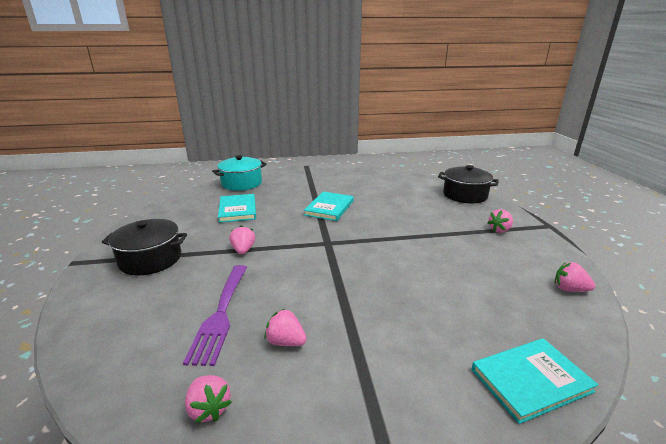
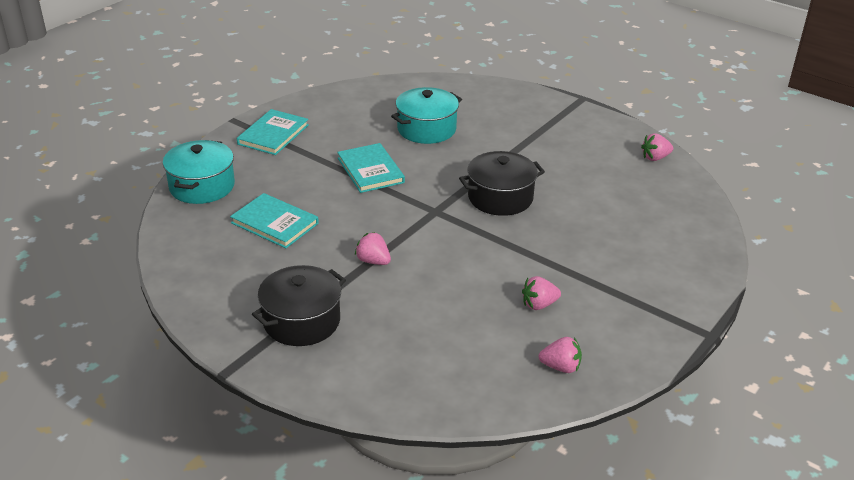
camera: 45 degrees left, 10 degrees up
purple fork [183,265,247,366] -> none
black pot [438,165,499,203] -> black pot moved to [459,151,545,216]
turquoise book [471,338,598,424] -> turquoise book moved to [237,109,309,155]
pink strawberry [487,209,513,233] -> none
none -> turquoise pot [391,87,462,144]

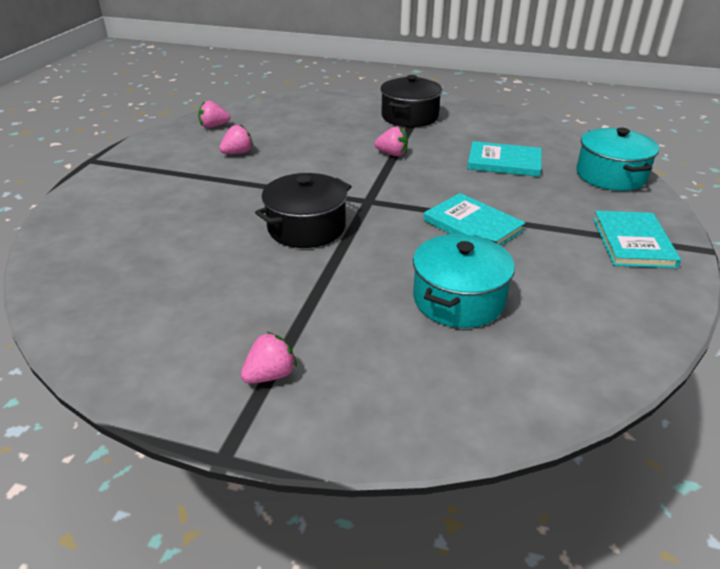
camera: 160 degrees right, 0 degrees up
pink strawberry [641,133,673,161] -> pink strawberry moved to [241,332,297,383]

